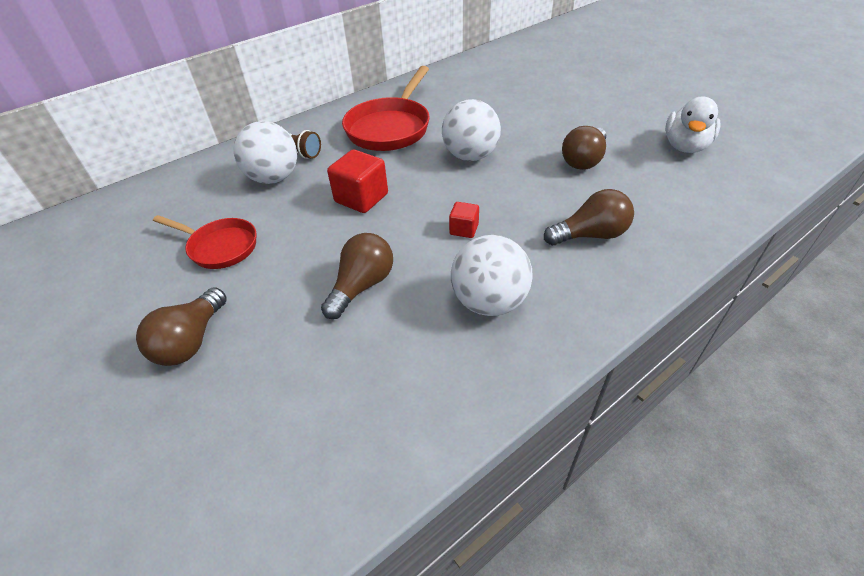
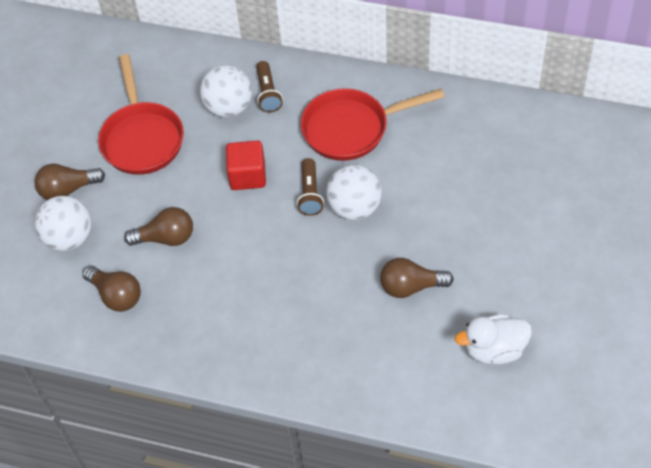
camera: 55 degrees right, 10 degrees up
red pan [153,215,256,269] -> red pan [98,54,184,175], size x1.61
red cube [449,202,479,238] -> none
white ball [451,235,533,316] -> white ball moved to [35,196,91,251]
brown light bulb [544,189,634,246] -> brown light bulb moved to [83,266,141,312]
none -> brown flashlight [297,158,324,216]

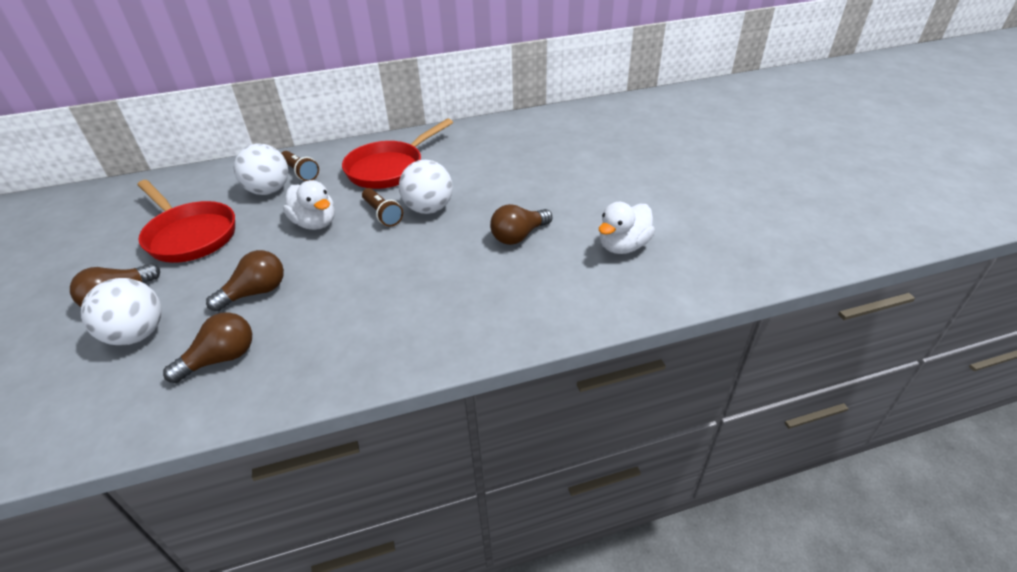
camera: 35 degrees left, 15 degrees down
brown light bulb [83,266,141,312] -> brown light bulb turned 45 degrees counterclockwise [163,312,252,383]
red cube [226,140,266,190] -> white duck [283,180,335,230]

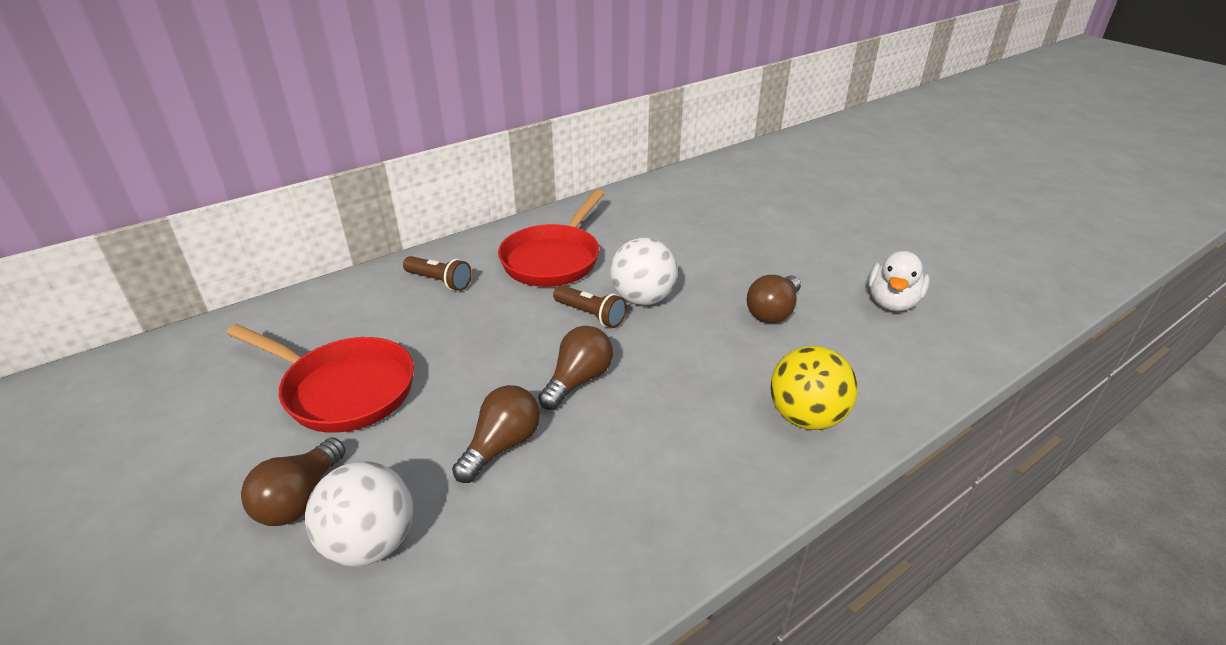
camera: 20 degrees left, 5 degrees down
brown light bulb [163,312,252,383] -> brown light bulb moved to [538,326,613,410]
white ball [234,144,288,195] -> none
white duck [283,180,335,230] -> none
none -> yellow ball [770,346,858,430]

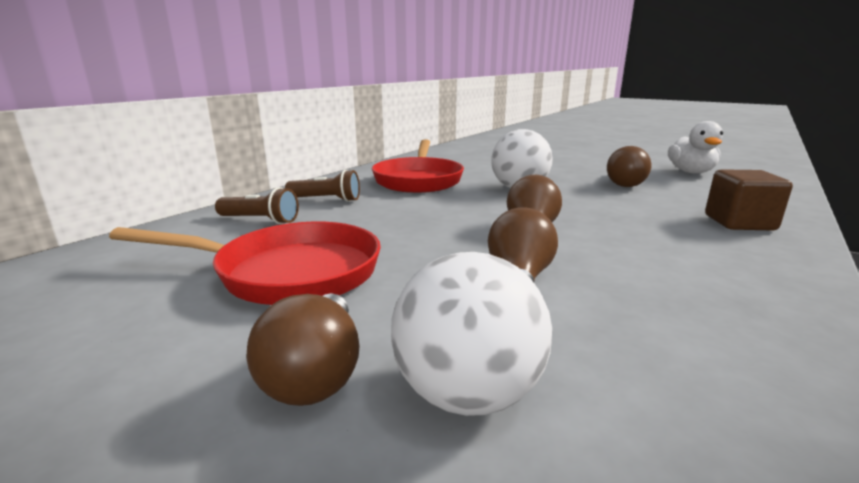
camera: 20 degrees left, 15 degrees down
brown flashlight [553,285,627,328] -> brown flashlight moved to [215,187,299,224]
yellow ball [770,346,858,430] -> brown cube [705,169,793,231]

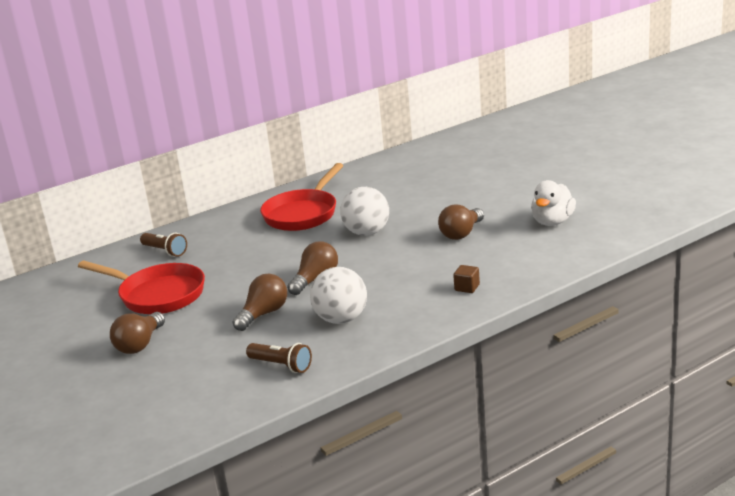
camera: 25 degrees right, 5 degrees up
brown flashlight [285,170,360,202] -> brown flashlight moved to [246,343,312,373]
white ball [391,252,552,416] -> white ball moved to [310,267,367,324]
brown cube [705,169,793,231] -> brown cube [453,265,480,293], size x0.56

